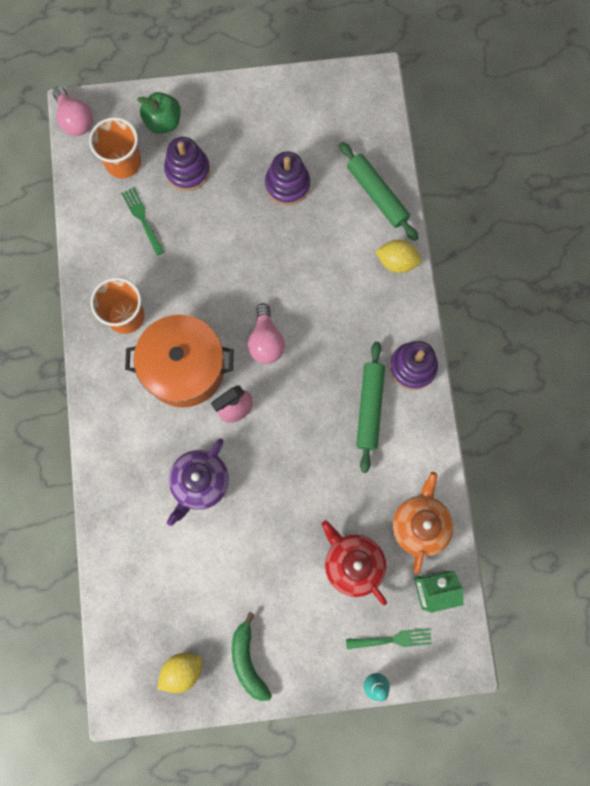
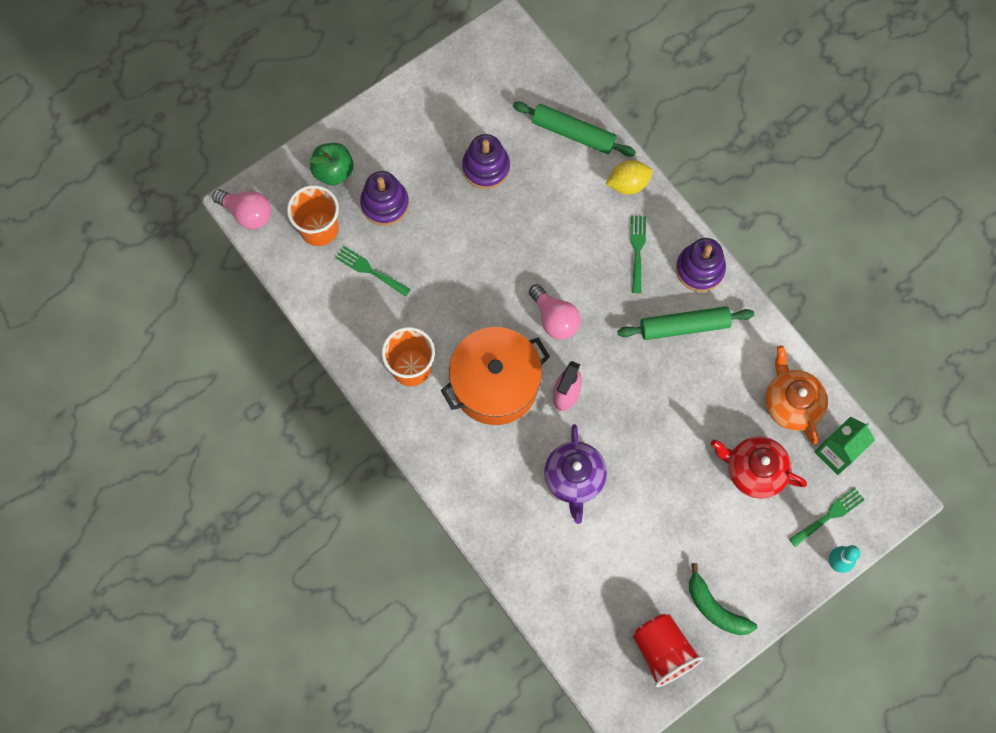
camera: 30 degrees left, 5 degrees down
yellow lemon [157,653,202,693] -> red cup [633,614,704,687]
green rolling pin [356,341,385,473] -> green rolling pin turned 75 degrees counterclockwise [617,306,754,340]
none -> green fork [630,216,646,293]

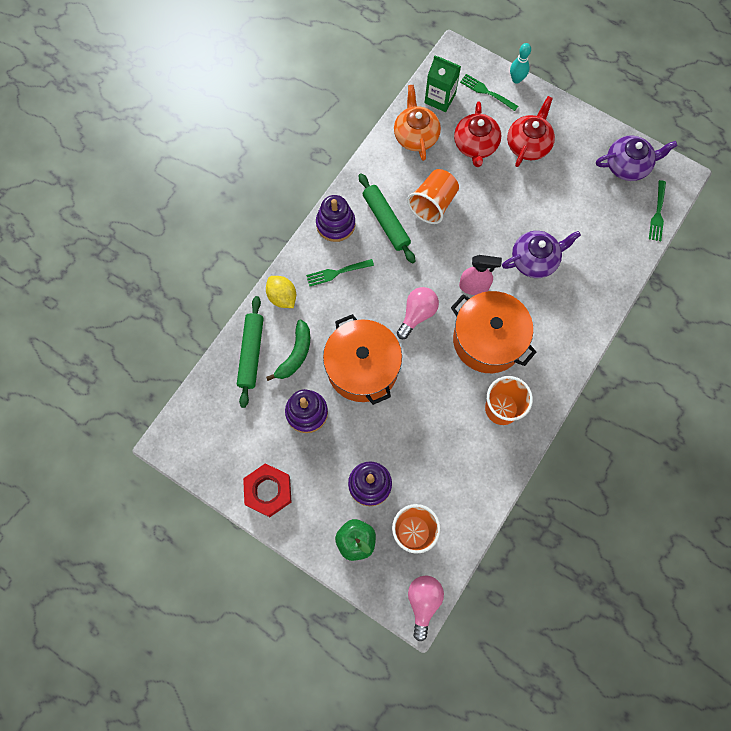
camera: 110 degrees left, 0 degrees up
green fork [336,246,411,297] -> green fork moved to [649,180,666,241]
red cup [633,614,704,687] -> purple teapot [596,135,678,181]
green banana [689,563,757,635] -> green banana moved to [266,320,310,381]
orange teapot [765,345,828,444] -> orange teapot turned 120 degrees clockwise [394,85,441,161]
none -> red nut [243,463,291,517]
none -> orange pot [323,314,402,405]
none -> orange cup [407,169,459,224]
none -> red teapot [507,96,555,167]

